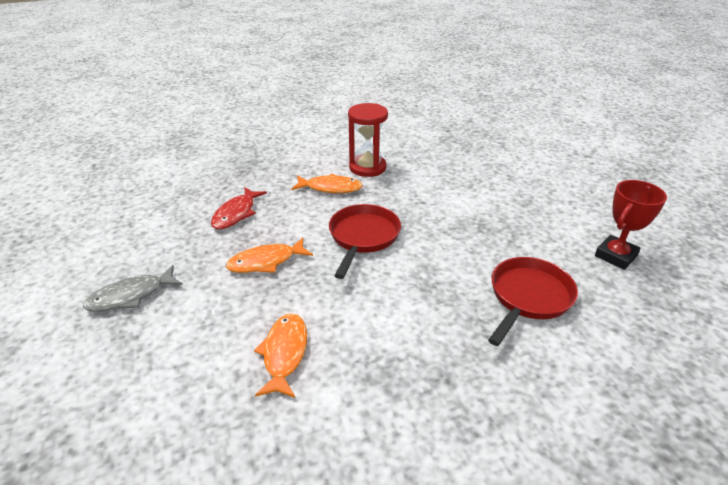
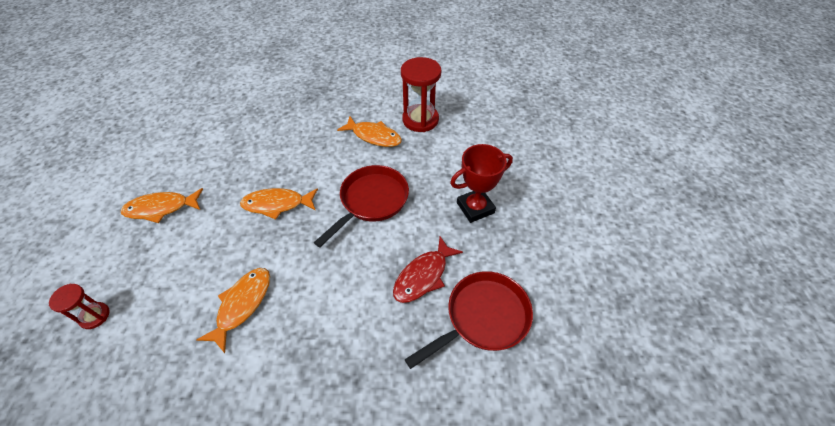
camera: 20 degrees right, 15 degrees up
grey fish [83,265,183,312] -> orange fish [120,188,203,223]
red fish [211,187,267,229] -> red fish moved to [393,237,463,303]
red trophy [595,180,667,270] -> red trophy moved to [450,144,513,223]
none -> red hourglass [49,284,110,329]

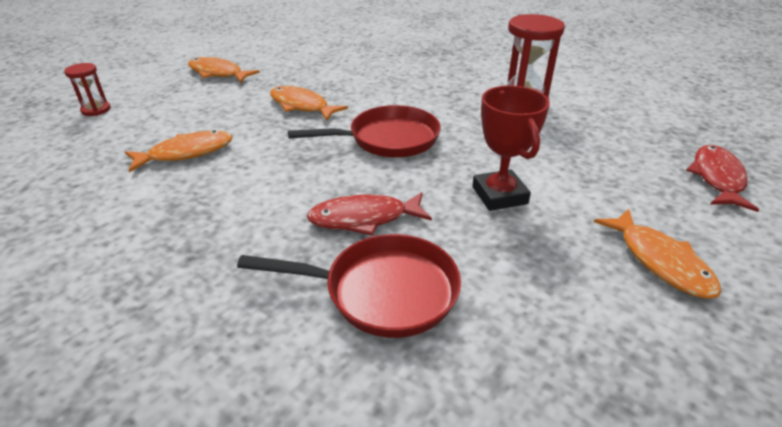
camera: 40 degrees right, 15 degrees down
orange fish [337,116,402,147] -> orange fish moved to [594,209,721,299]
red trophy [450,144,513,223] -> red trophy turned 60 degrees clockwise [472,85,550,211]
none -> red fish [686,145,759,212]

